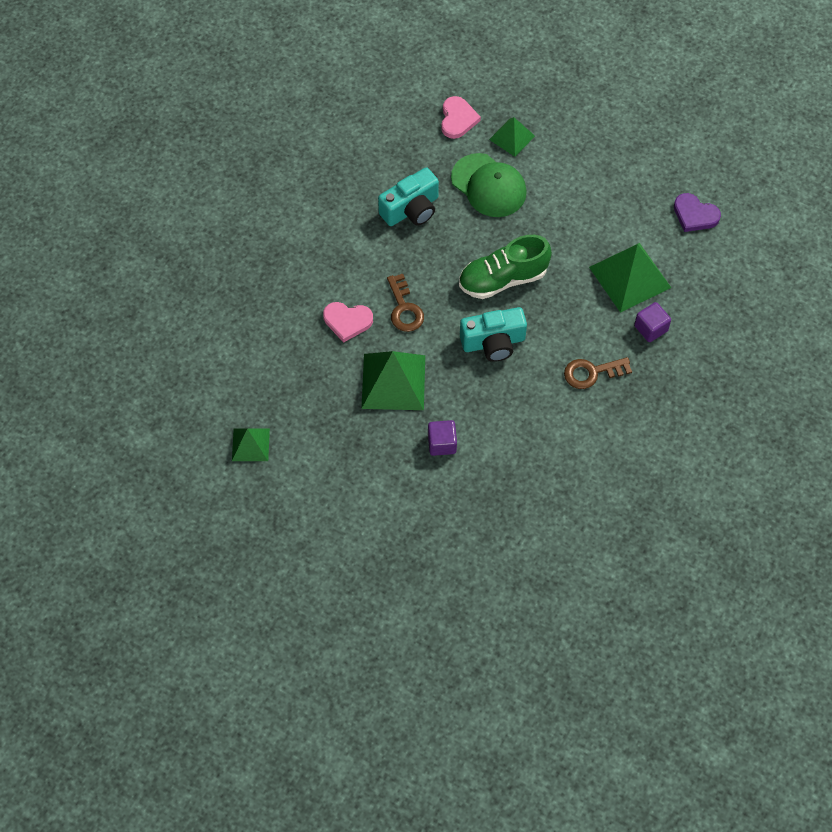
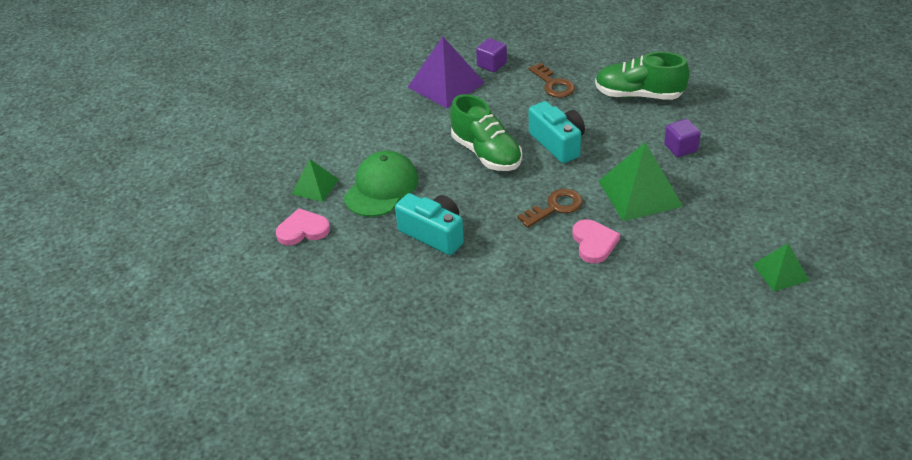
camera: 105 degrees left, 20 degrees down
green pyramid [589,243,671,313] -> purple pyramid [408,36,485,108]
purple heart [674,193,721,232] -> none
none -> green shoe [595,52,689,100]

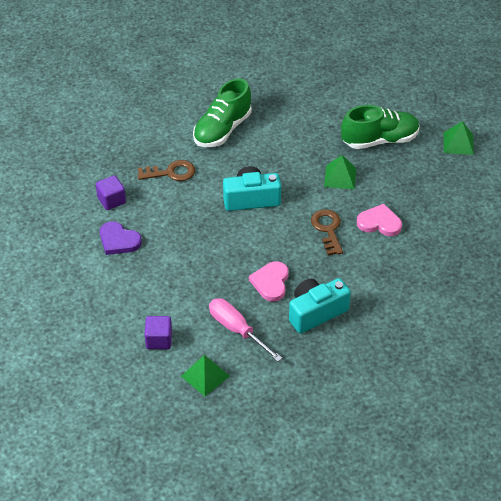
camera: 70 degrees left, 5 degrees up
pink heart [276,208,330,245] -> pink heart moved to [249,261,289,302]
green cap [344,151,418,217] -> pink screwdriver [209,298,282,362]
purple pyramid [408,36,485,108] -> purple heart [100,221,142,255]
green shoe [450,94,522,171] -> green shoe moved to [341,105,420,149]
green pyramid [599,142,683,221] -> green pyramid [324,155,356,189], size x0.58
purple cube [664,119,701,157] -> purple cube moved to [144,316,172,349]

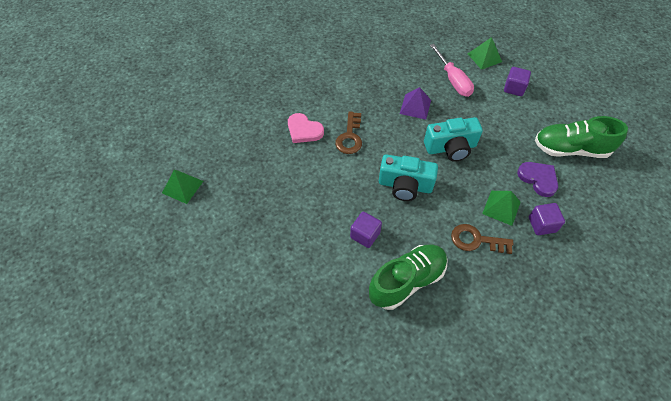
camera: 160 degrees left, 10 degrees up
pink heart [249,261,289,302] -> purple pyramid [400,87,431,120]
turquoise camera [289,278,351,333] -> turquoise camera moved to [424,117,483,162]
green pyramid [324,155,356,189] -> green pyramid moved to [482,191,521,226]
green shoe [341,105,420,149] -> green shoe moved to [535,116,628,158]
none -> purple cube [350,212,382,248]

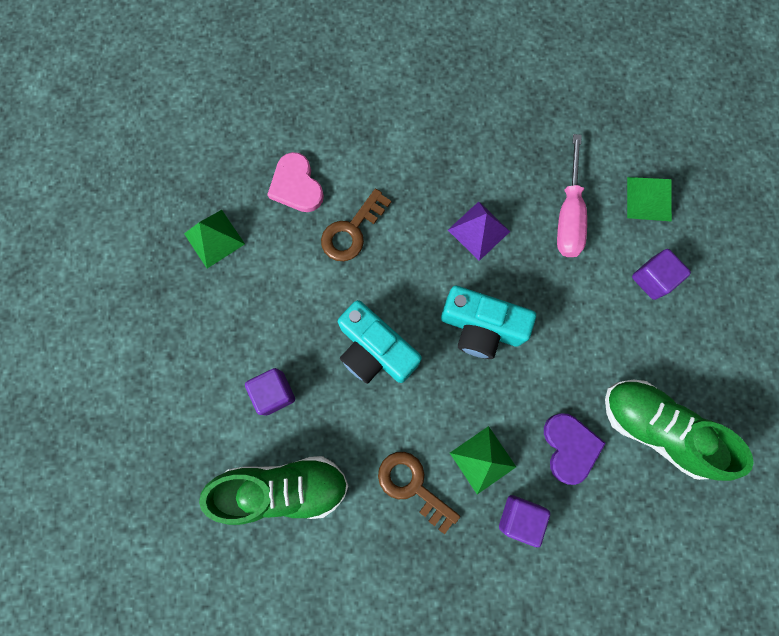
camera: 30 degrees right, 20 degrees up
green pyramid [162,170,203,204] -> green pyramid moved to [184,210,245,269]

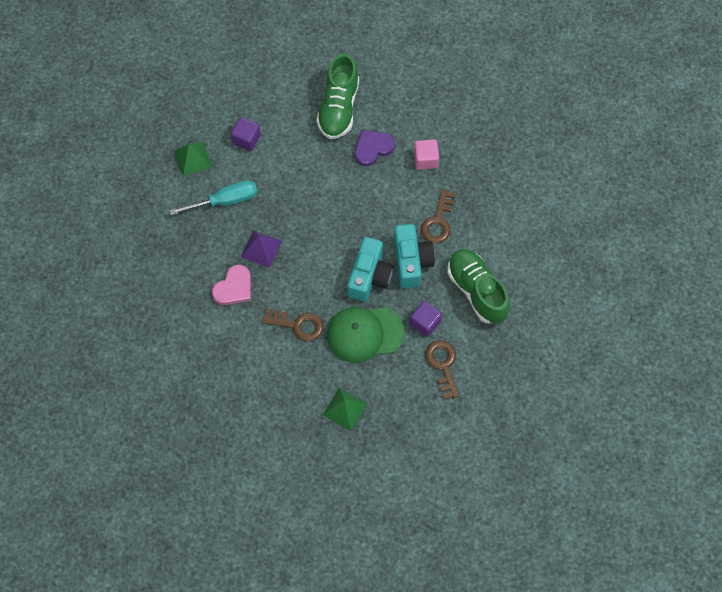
camera: 115 degrees left, 10 degrees down
pink heart [267,152,324,212] -> pink heart moved to [212,265,251,305]
turquoise camera [441,286,536,359] -> turquoise camera moved to [394,224,435,288]
green pyramid [450,426,516,494] -> none
purple cube [499,495,550,547] -> pink cube [414,139,439,170]
pink screwdriver [557,134,587,257] -> turquoise screwdriver [169,180,258,215]
none -> green cap [327,307,405,363]
none -> brown key [425,340,459,400]

